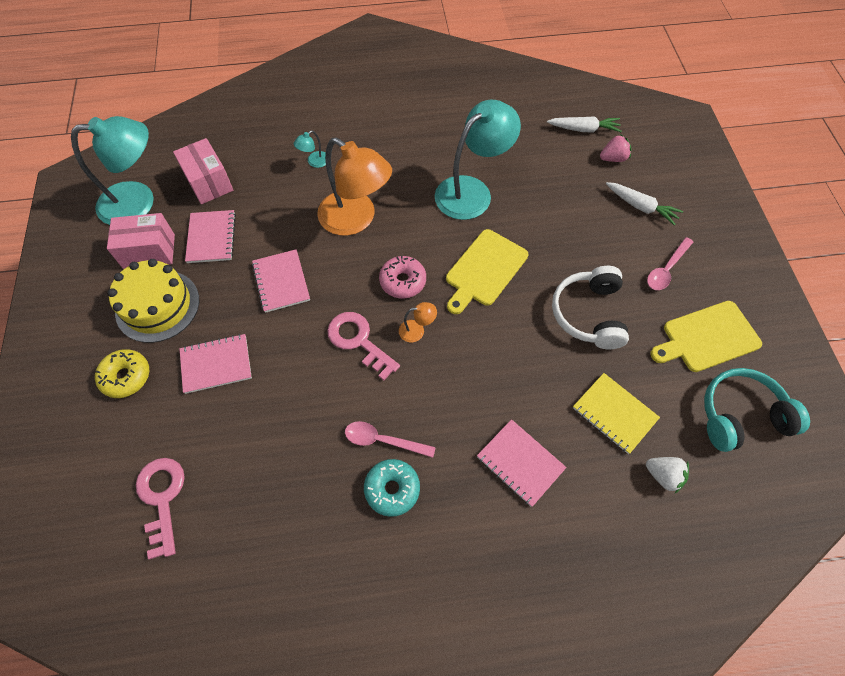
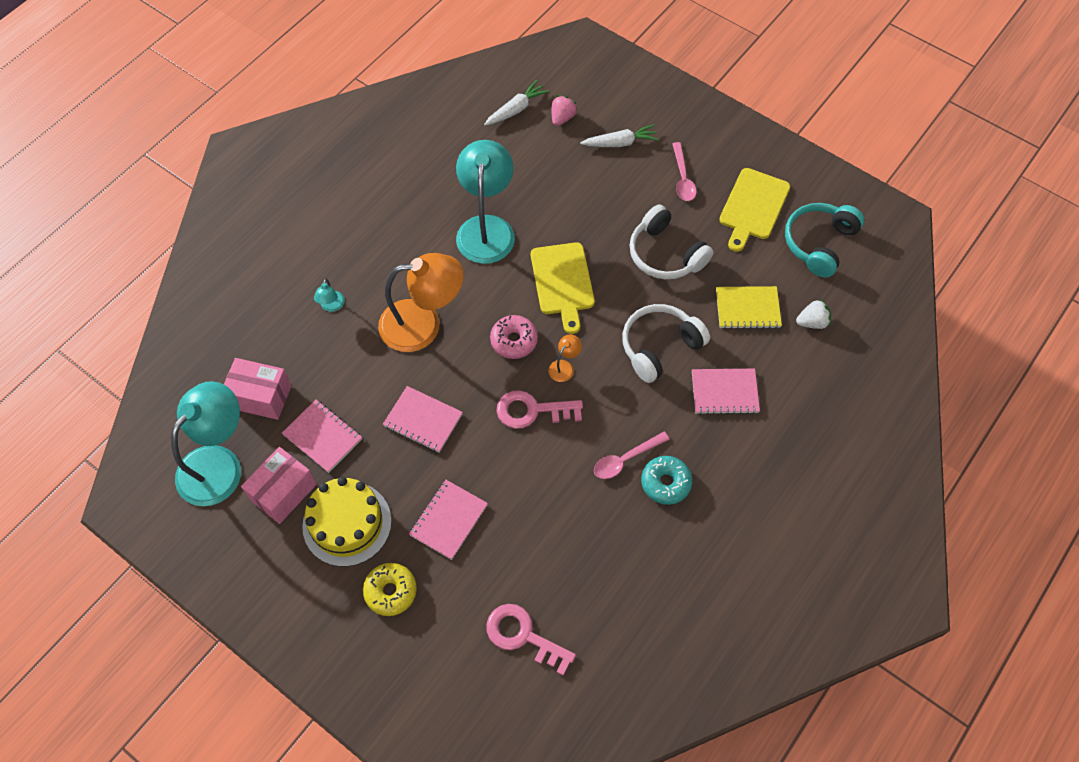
camera: 45 degrees left, 0 degrees up
none -> white headphones [622,304,710,383]

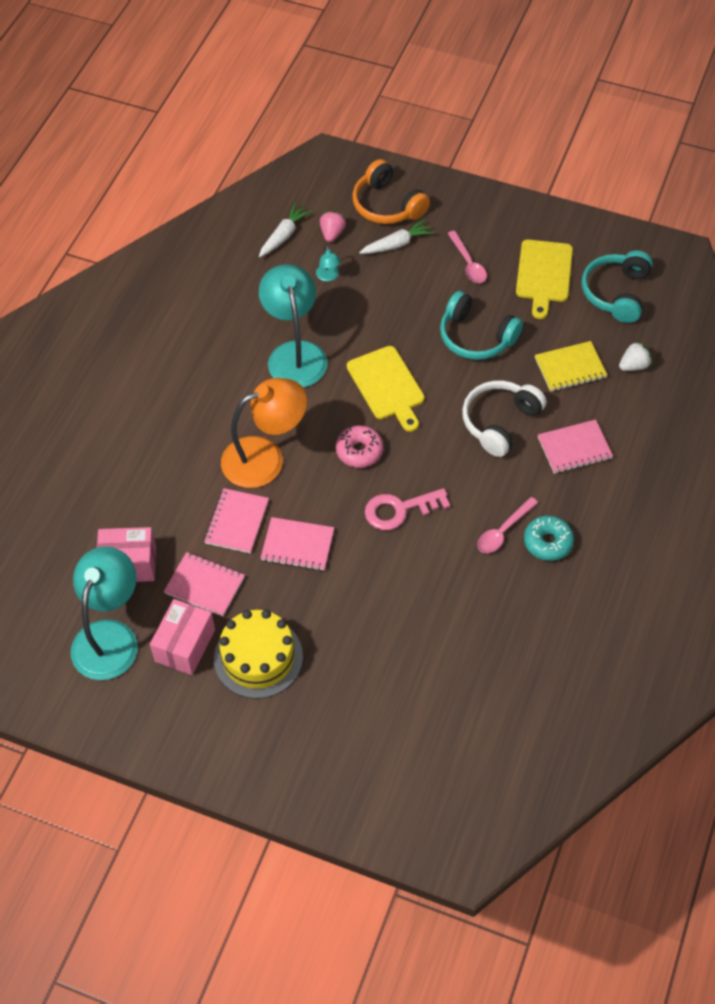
camera: 15 degrees left, 5 degrees down
turquoise lamp [314,278,345,312] -> turquoise lamp moved to [316,245,341,281]
yellow donut [363,563,417,616] -> none
pink notebook [409,480,488,560] -> pink notebook moved to [204,488,269,553]
pink key [486,604,576,675] -> none
orange lamp [548,334,582,382] -> none
white headphones [630,204,713,279] -> turquoise headphones [440,291,523,360]
none -> orange headphones [352,159,430,224]

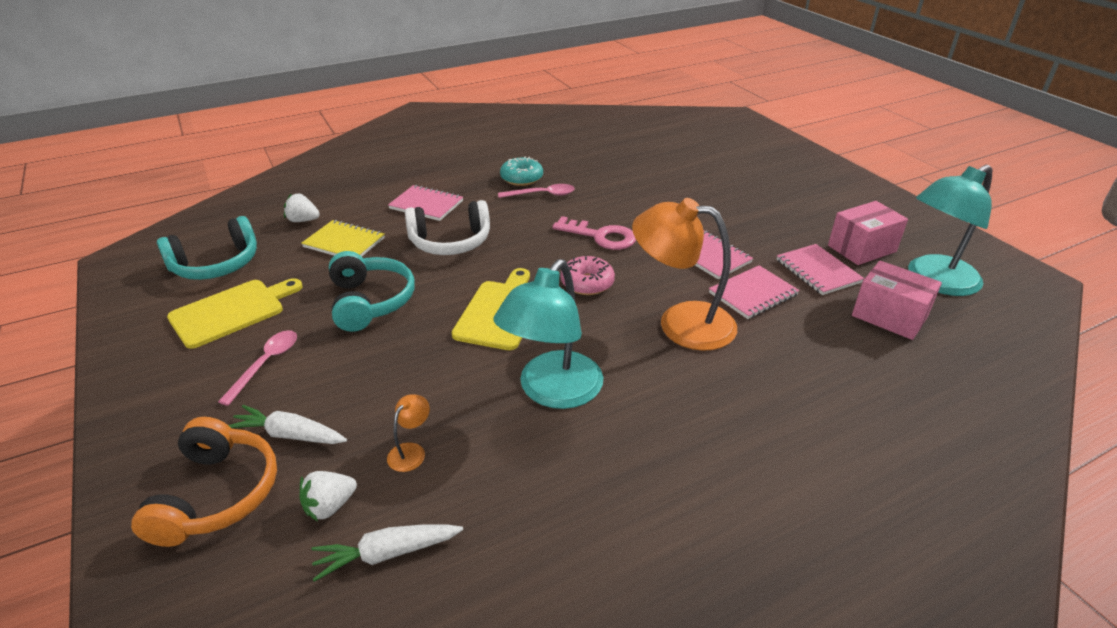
camera: 140 degrees left, 20 degrees down
yellow cake [214,610,303,699] -> none
turquoise lamp [316,245,341,281] -> orange lamp [387,395,430,472]
pink strawberry [320,211,346,242] -> white strawberry [299,471,357,521]

